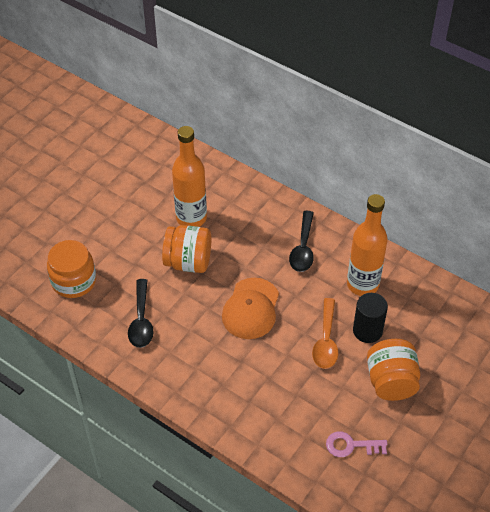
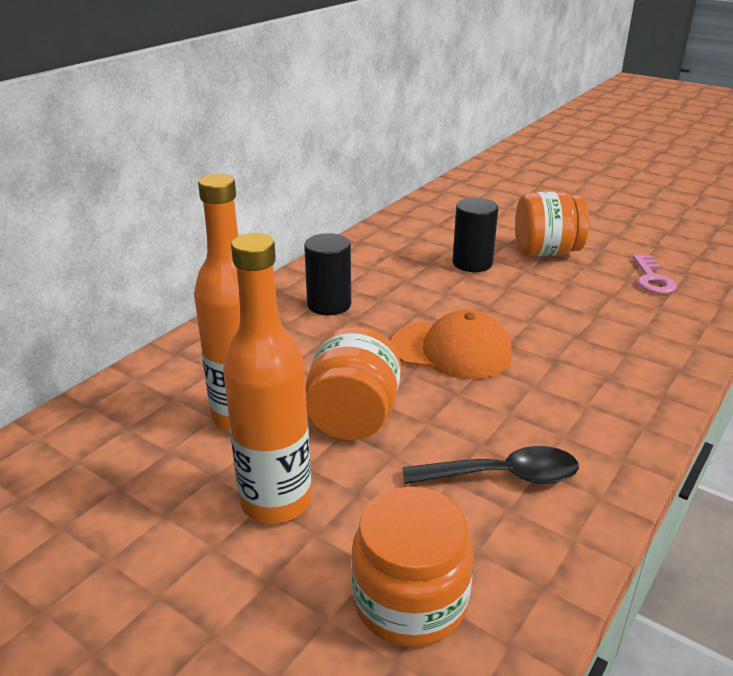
camera: 90 degrees left, 20 degrees down
black spoon [289,211,314,272] -> black cylinder [304,233,351,315]
orange spoon [312,298,338,369] -> none
orange bottle [347,194,388,296] -> orange bottle moved to [223,233,311,524]

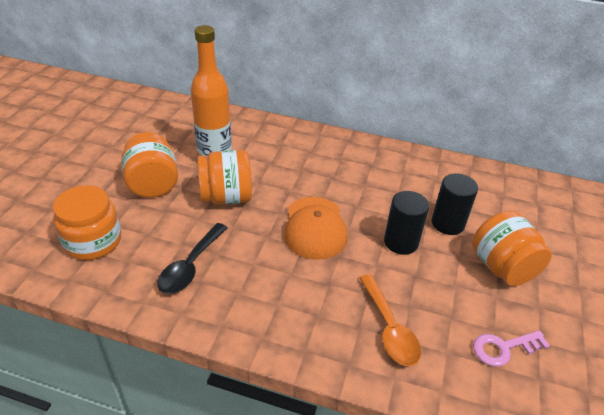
camera: 70 degrees right, 10 degrees up
orange bottle [223,233,311,524] -> orange jar [122,132,178,198]
black cylinder [304,233,351,315] -> black cylinder moved to [384,191,429,255]
black spoon [402,446,579,484] -> black spoon turned 45 degrees clockwise [157,223,228,294]
none -> orange spoon [360,274,421,366]

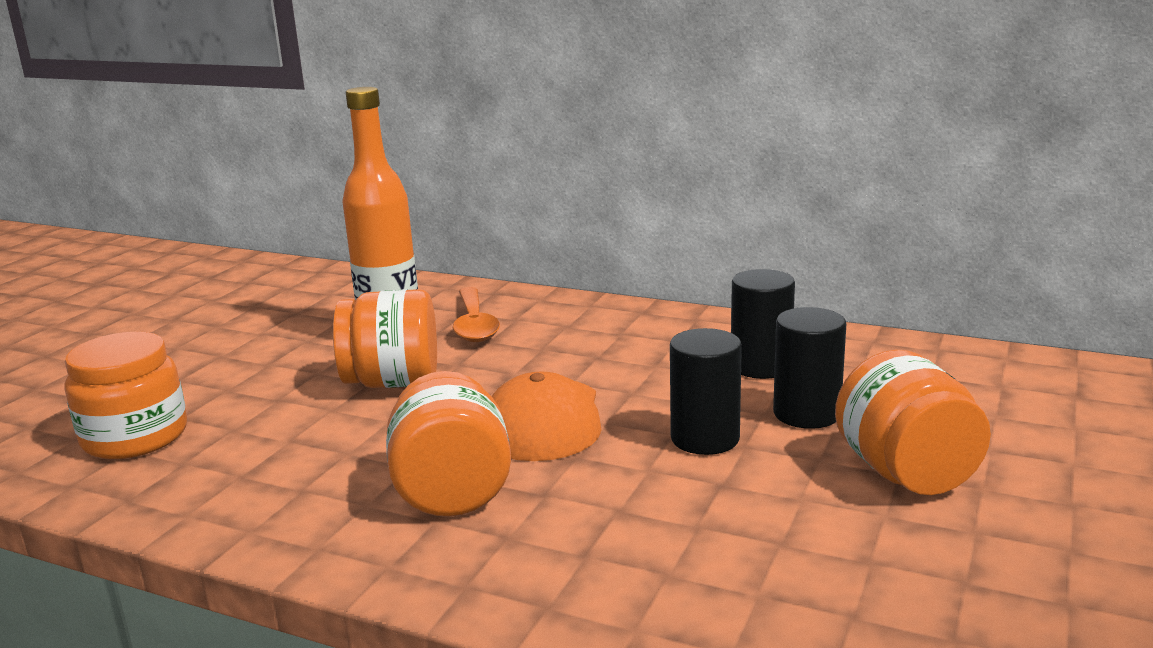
camera: 10 degrees right, 20 degrees down
orange jar [122,132,178,198] -> orange jar moved to [386,371,511,517]
black spoon [157,223,228,294] -> none
orange spoon [360,274,421,366] -> orange spoon moved to [453,287,500,342]
pink key [473,330,550,367] -> none
none -> black cylinder [731,269,795,379]

